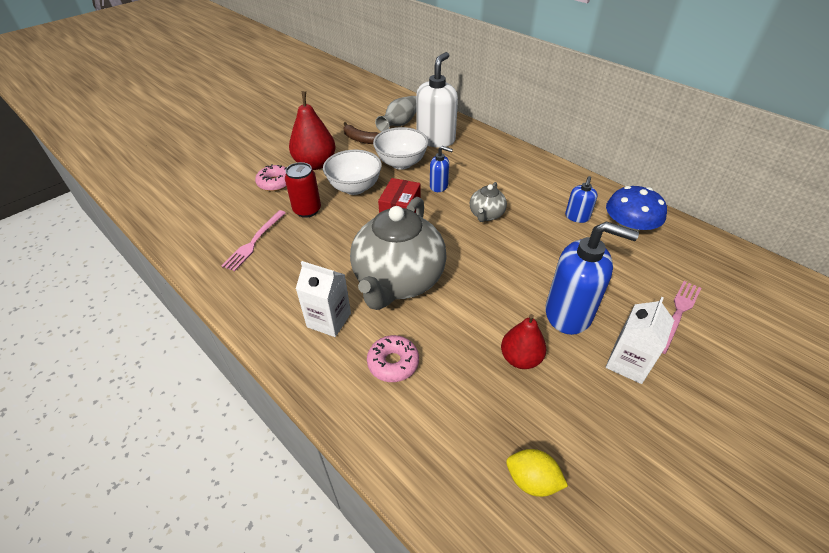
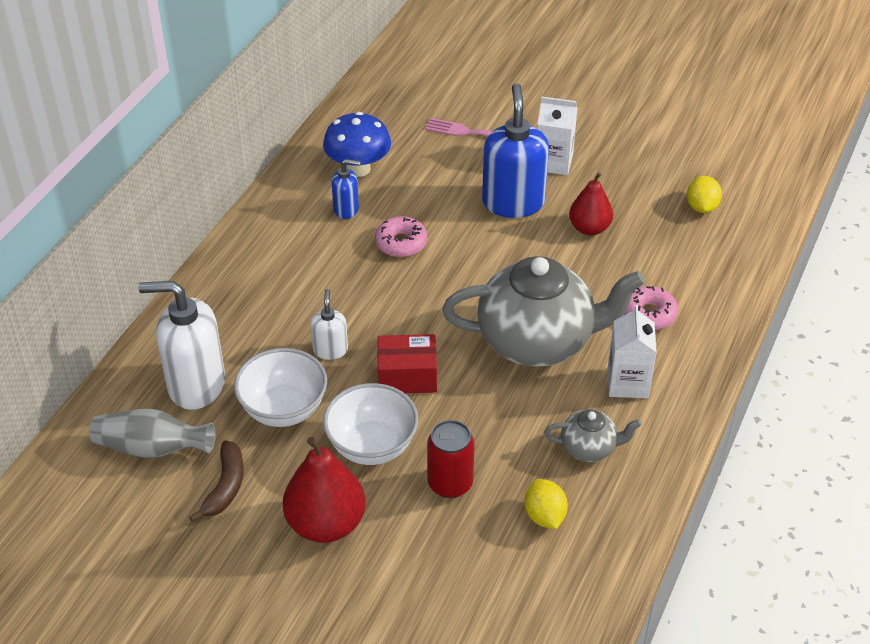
camera: 110 degrees left, 0 degrees up
pink fork [222,210,286,271] -> yellow lemon [524,479,568,529]
pink donut [255,164,287,191] -> pink donut moved to [375,216,427,257]
blue soap dispenser [430,146,453,192] -> white soap dispenser [310,289,348,360]
grey teapot [470,182,507,222] -> grey teapot moved to [544,409,642,462]

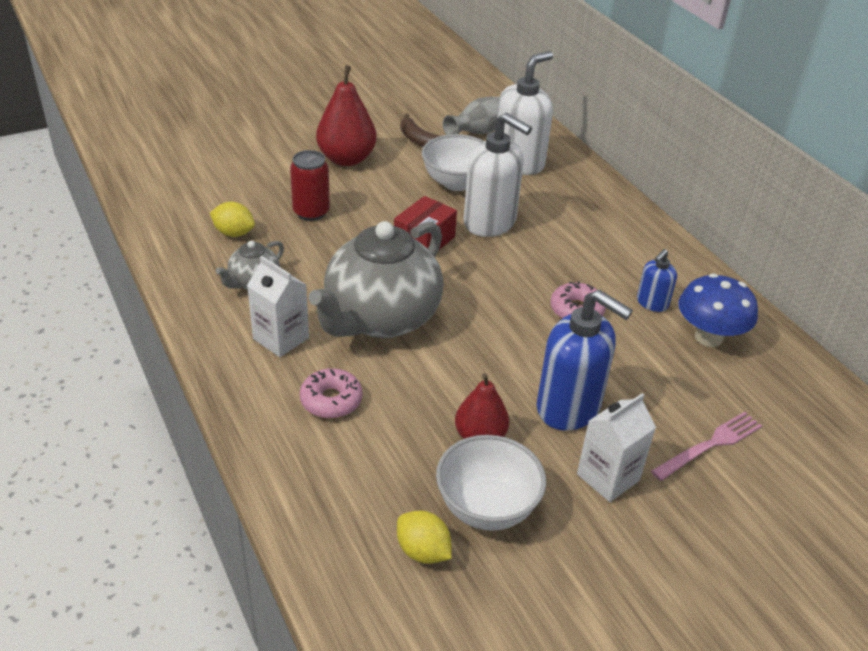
camera: 125 degrees right, 5 degrees down
white soap dispenser [310,289,348,360] -> white soap dispenser [464,113,532,237], size x1.98
white bowl [323,383,418,465] -> white bowl moved to [436,435,546,531]

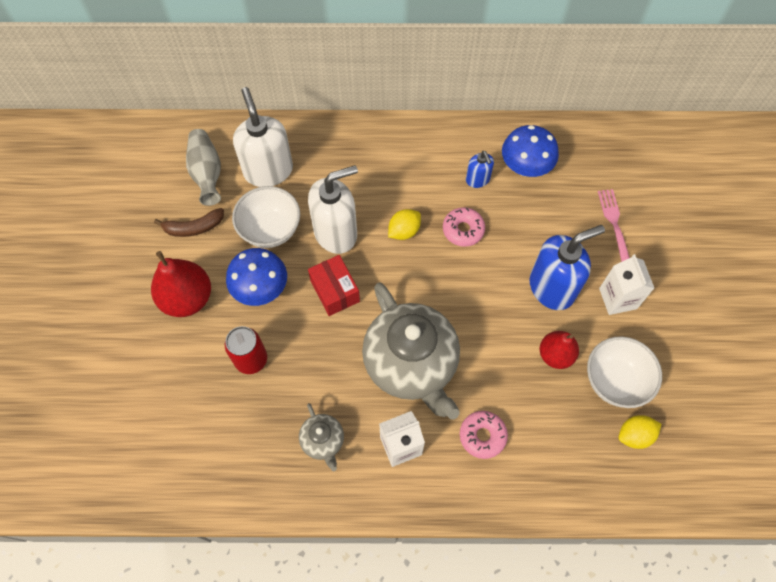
camera: 60 degrees left, 25 degrees up
yellow lemon [210,202,255,237] -> yellow lemon moved to [388,209,421,240]
none -> blue mushroom [226,248,287,306]

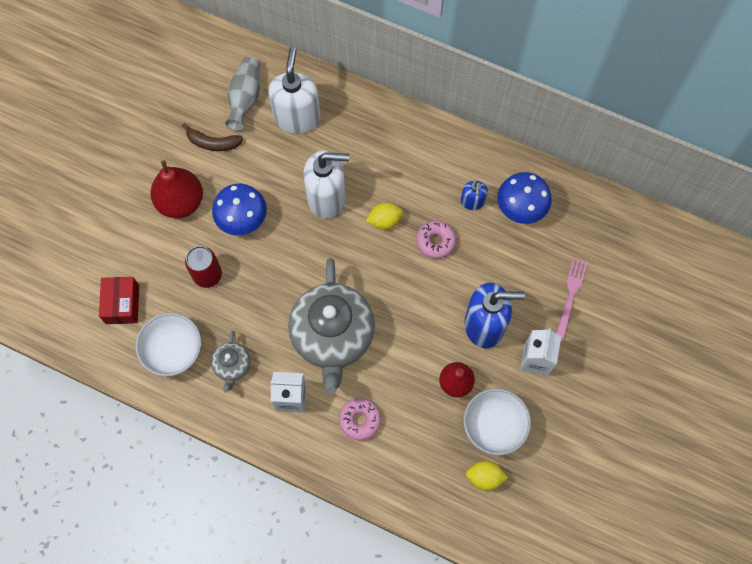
camera: 25 degrees right, 5 degrees up
white bowl [232,186,300,248] -> white bowl moved to [136,313,201,377]
red box [308,255,360,316] -> red box moved to [99,277,139,324]

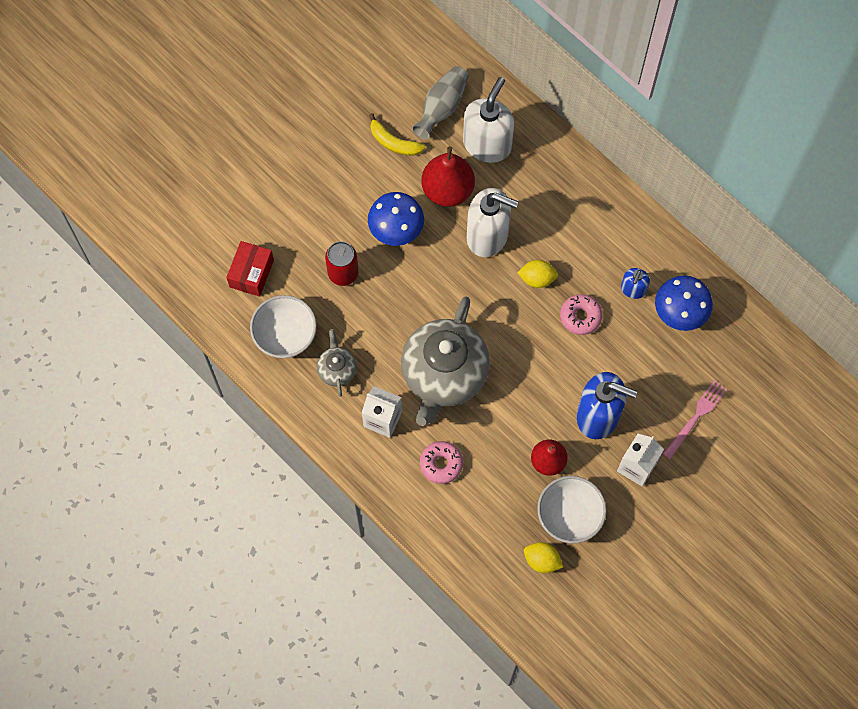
camera: 20 degrees right, 0 degrees up
red pear [150,160,203,218] -> red pear moved to [422,146,475,207]
brown banana [182,123,243,151] -> yellow banana [369,113,425,156]
grey teapot [211,331,250,393] -> grey teapot turned 150 degrees clockwise [317,329,357,397]

